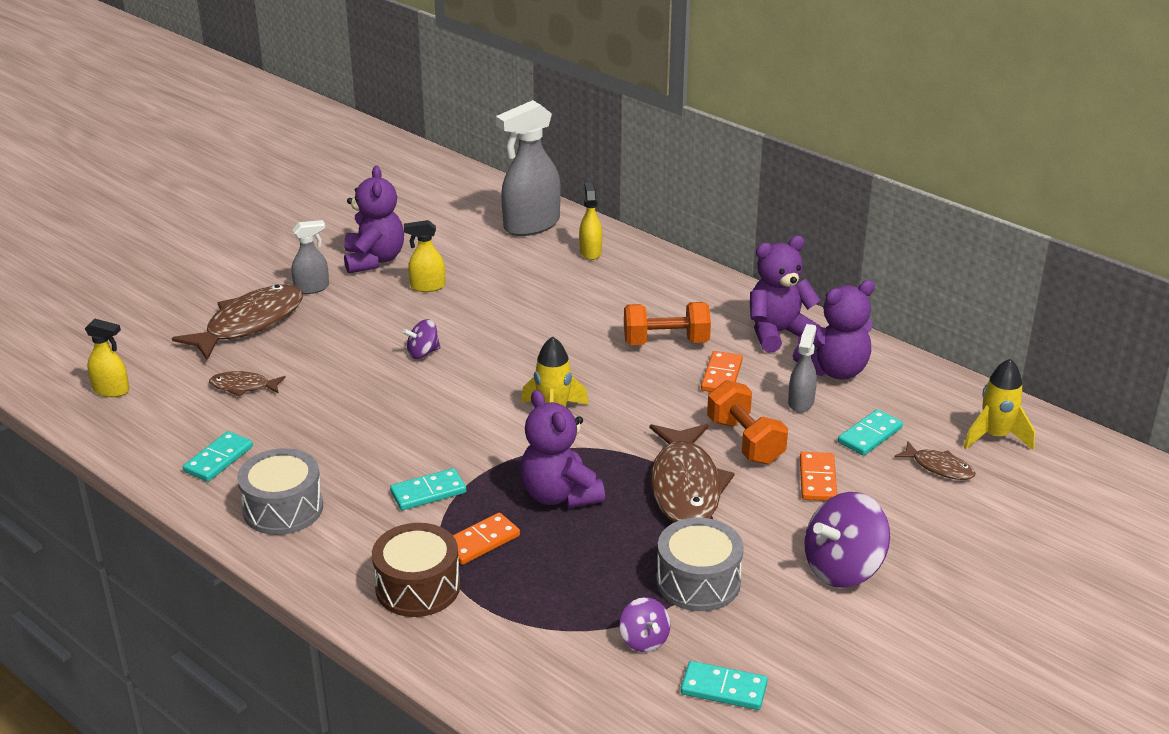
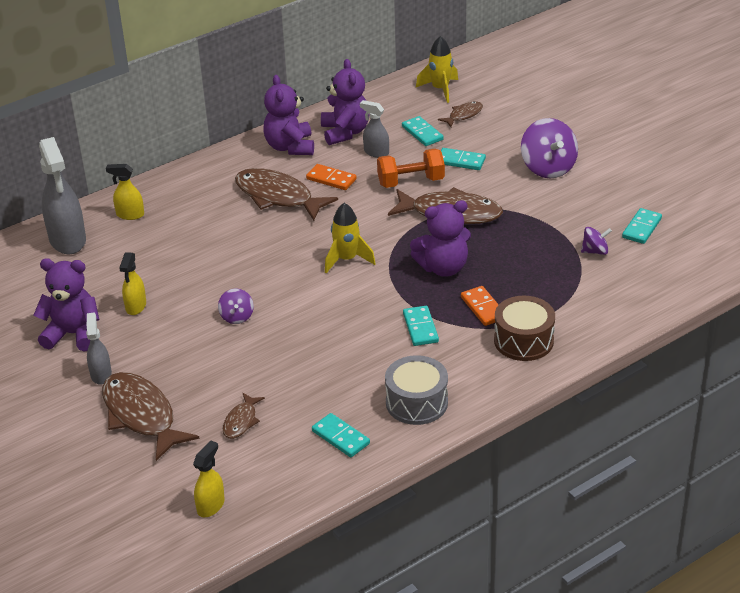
camera: 75 degrees left, 5 degrees up
orange dumbbell [624,302,711,345] -> brown fish [235,168,338,221]
grey drum [657,518,744,611] -> none
orange domino [800,452,837,501] -> turquoise domino [441,148,486,170]

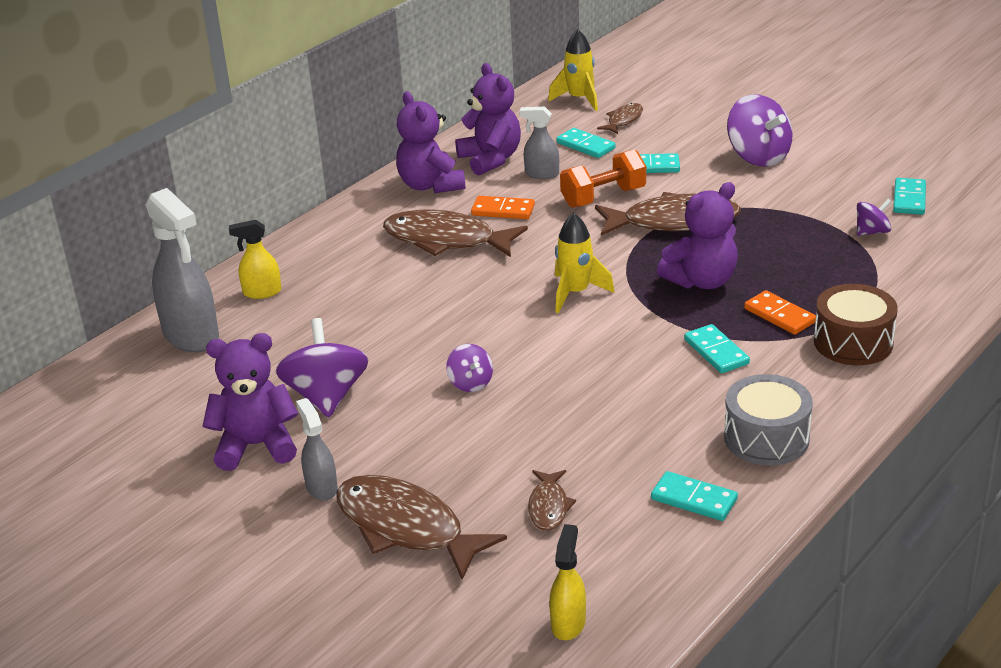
camera: 15 degrees left, 5 degrees down
yellow spray bottle [119,252,146,315] -> purple spinning top [276,318,369,418]

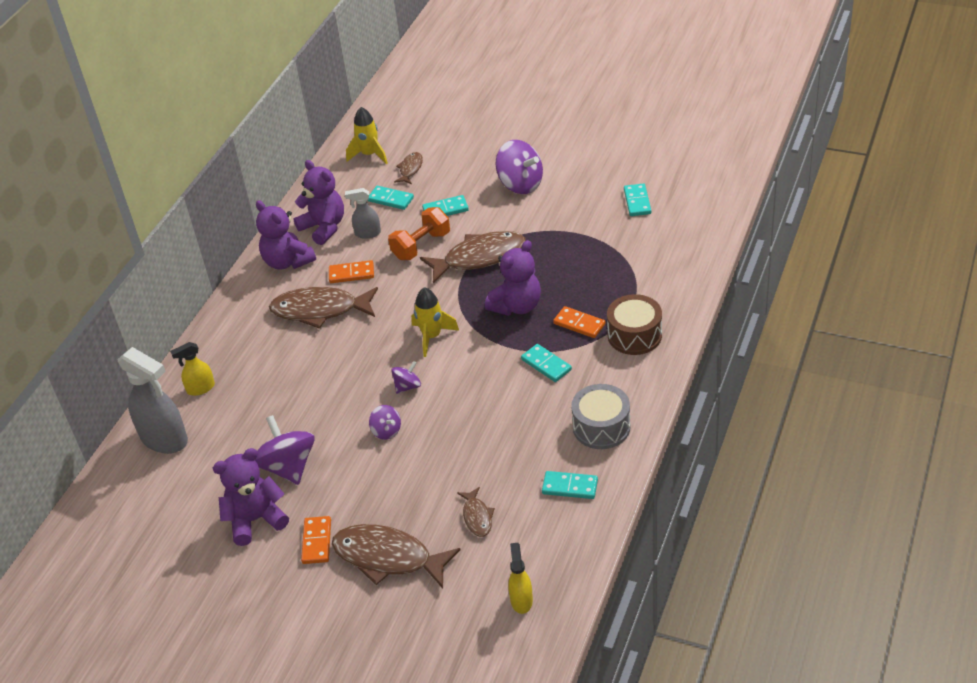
camera: 15 degrees left, 10 degrees up
grey spray bottle [296,398,338,501] -> orange domino [301,516,331,564]
purple spinning top [857,199,892,236] -> purple spinning top moved to [391,361,421,394]

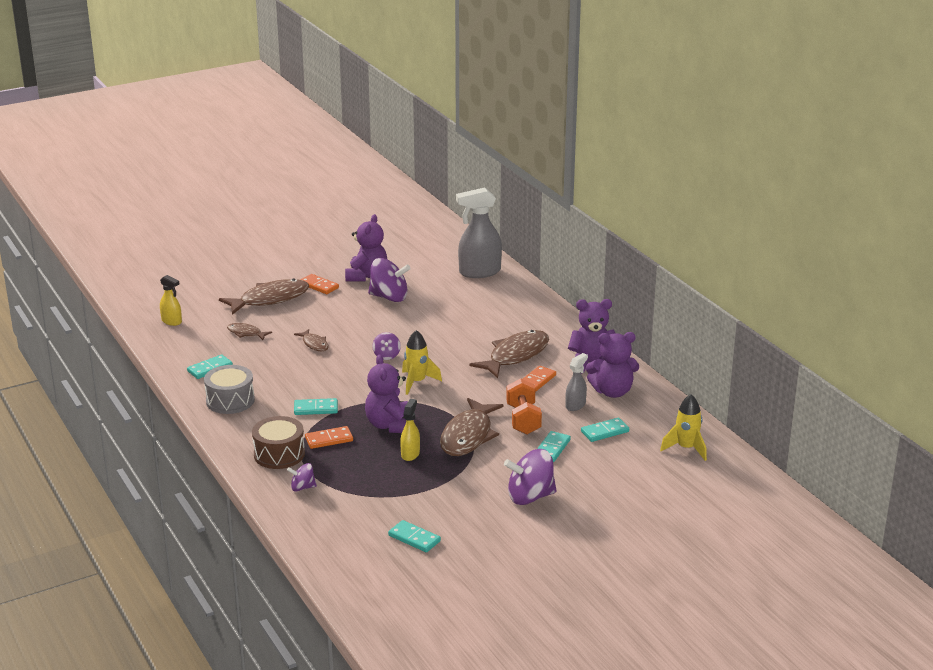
camera: 125 degrees right, 15 degrees down
yellow spray bottle [170,342,215,396] -> yellow spray bottle moved to [400,399,420,461]
purple spinning top [369,405,401,440] -> purple spinning top moved to [287,463,317,492]
brown fish [394,152,423,184] -> brown fish moved to [294,329,329,351]

